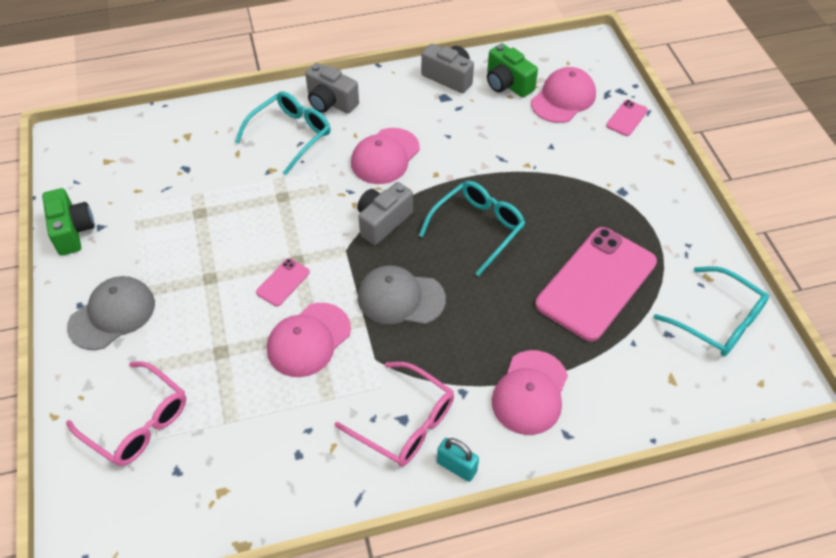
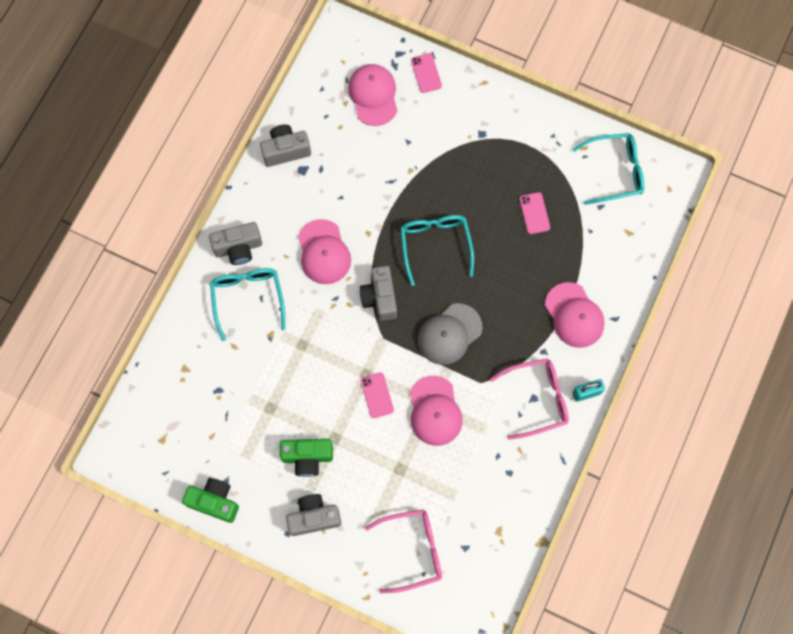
camera: 50 degrees left, 20 degrees up
grey cap [67,276,155,350] -> grey camera [286,494,341,536]
green camera [487,43,538,98] -> green camera moved to [280,439,333,477]
pink phone [535,227,657,342] -> pink phone [519,192,550,234], size x0.42

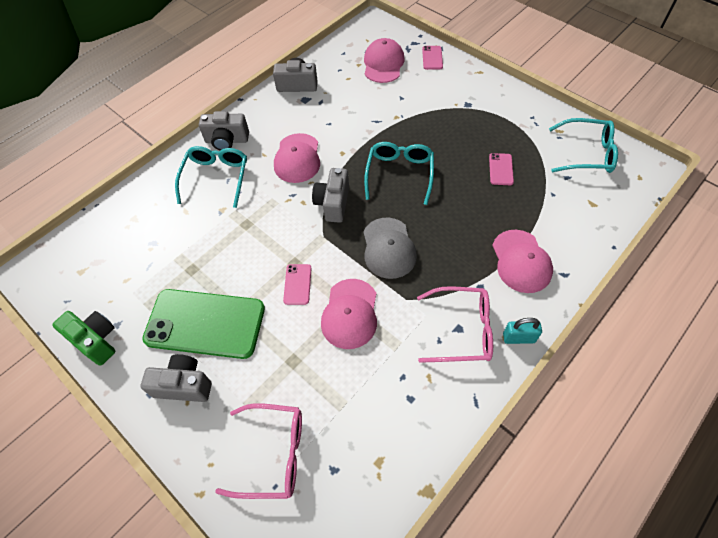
camera: 20 degrees right, 15 degrees down
green camera [280,439,333,477] -> green phone [142,289,265,359]
grey cap [418,303,482,365] -> grey cap turned 75 degrees counterclockwise [363,217,417,279]

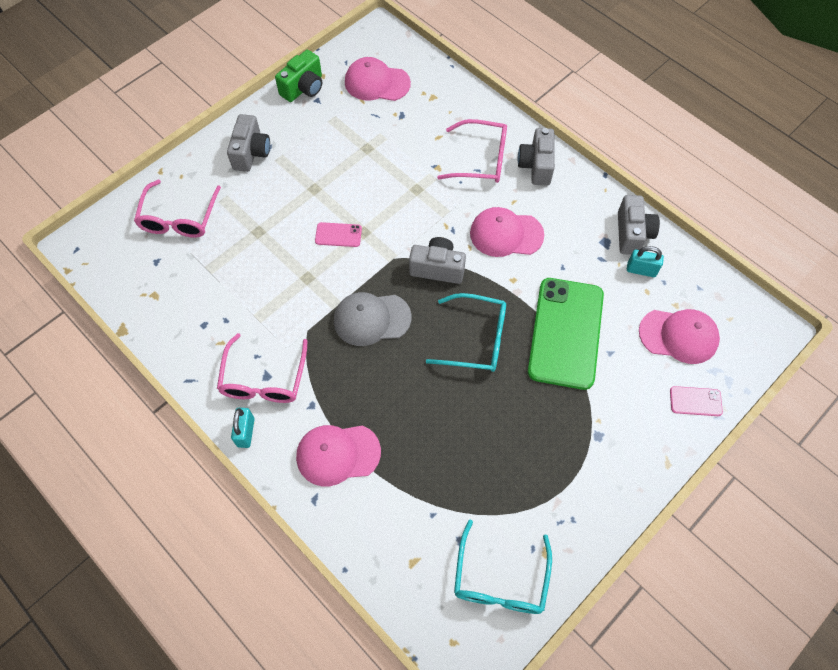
camera: 90 degrees right, 5 degrees up
green phone [142,289,265,359] -> green phone moved to [528,278,604,390]
turquoise glasses [175,146,247,208] -> pink glasses [437,119,507,183]
pink cap [321,279,377,349] -> pink cap moved to [345,57,411,101]
pink phone [489,153,514,185] -> none
none -> turquoise padlock [627,246,664,277]

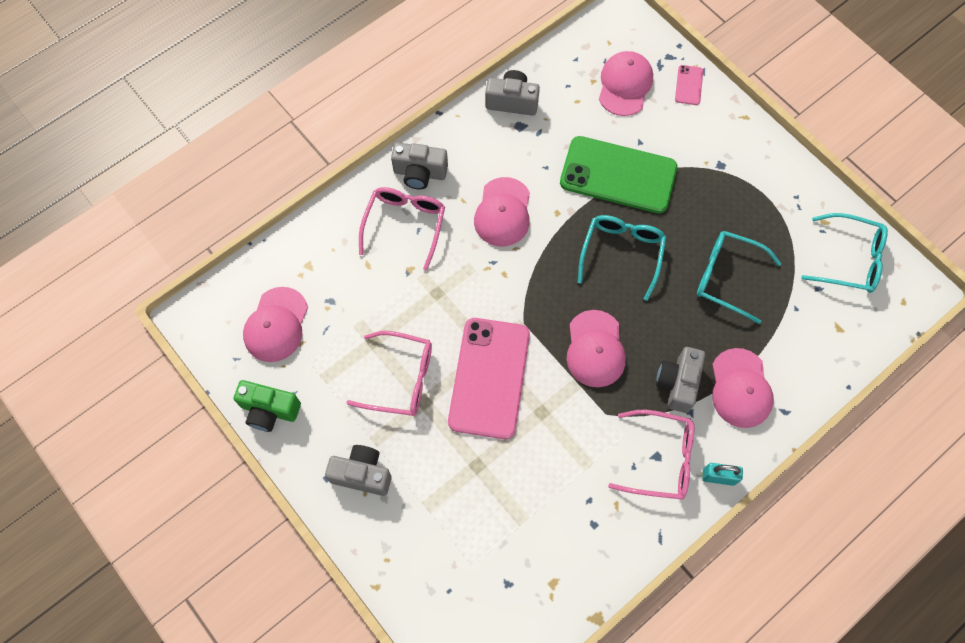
camera: 85 degrees left, 5 degrees up
pink glasses [134,180,221,238] -> pink glasses moved to [346,331,432,416]
green camera [275,50,322,102] -> green camera turned 150 degrees clockwise [234,380,301,432]
pink phone [315,222,362,247] -> pink phone [448,318,530,439], size x2.39
grey cap [334,292,412,346] -> pink cap [567,310,626,387]
grey camera [409,237,466,284] -> grey camera moved to [656,347,705,413]
turquoise padlock [627,246,664,277] -> none
none -> turquoise glasses [697,231,782,324]

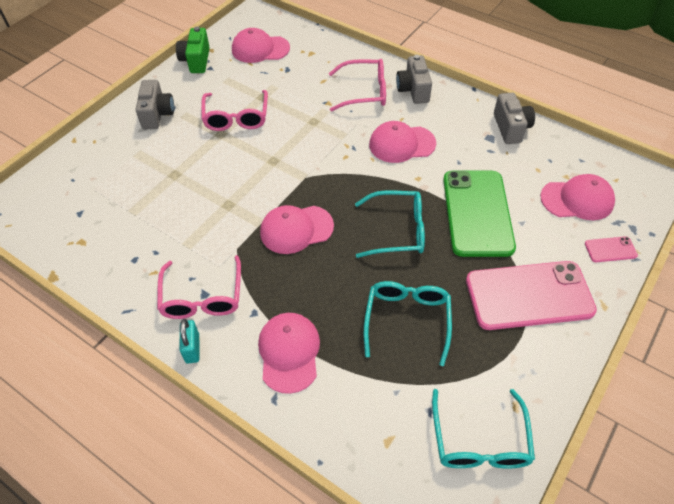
camera: 75 degrees right, 15 degrees down
pink phone [448,318,530,439] -> pink phone moved to [466,261,597,330]
grey camera [656,347,705,413] -> none
pink cap [712,348,774,428] -> pink cap turned 105 degrees clockwise [258,313,320,394]

